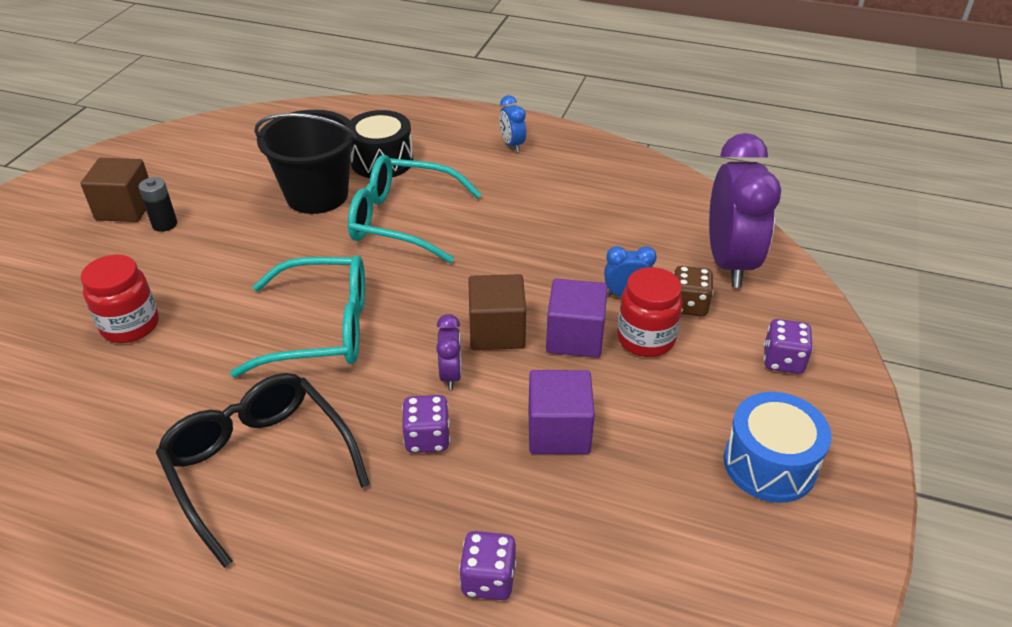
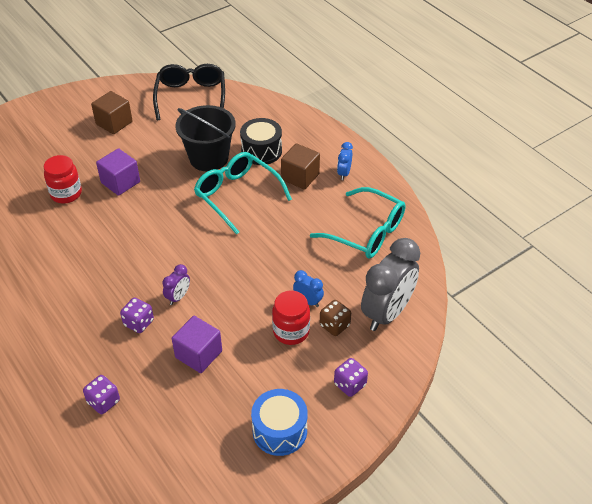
camera: 35 degrees right, 5 degrees up
black battery [138,177,177,232] -> none
black glasses [156,373,370,568] -> black glasses moved to [153,64,225,120]
turquoise glasses [230,255,365,377] -> turquoise glasses moved to [310,187,405,258]
brown cube [468,274,526,350] -> brown cube moved to [281,143,320,190]
purple cube [546,279,608,358] -> purple cube moved to [96,148,140,196]
purple clock [709,133,781,288] -> grey clock [361,238,420,331]

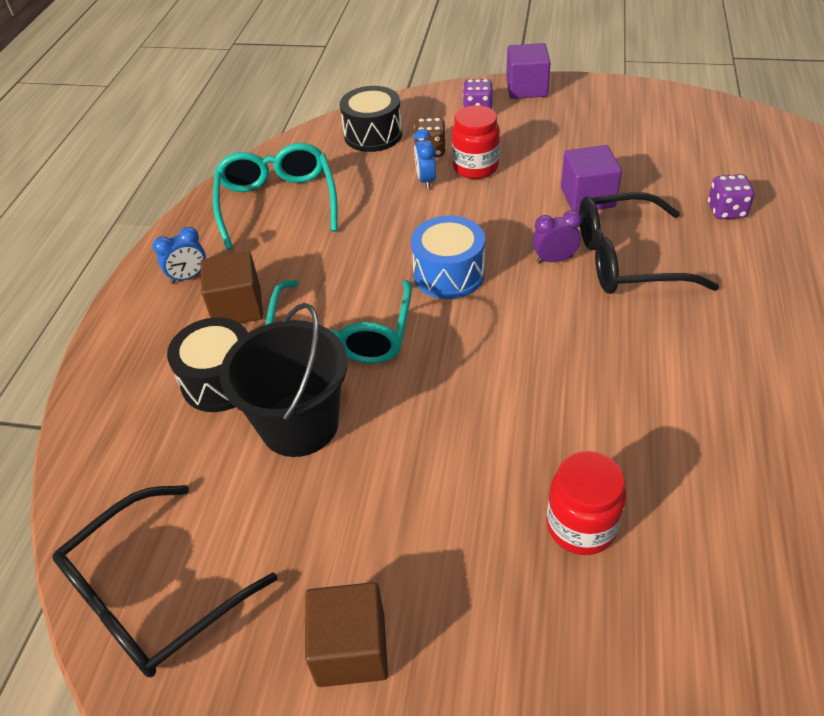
camera: 130 degrees left, 0 degrees up
purple cube [96,148,140,196] -> purple cube moved to [506,43,551,99]
purple dice [120,298,154,333] -> black glasses [579,192,719,294]
blue drum [251,389,308,456] -> blue drum moved to [411,216,485,299]
grey clock [361,238,420,331] -> black drum [340,86,402,152]

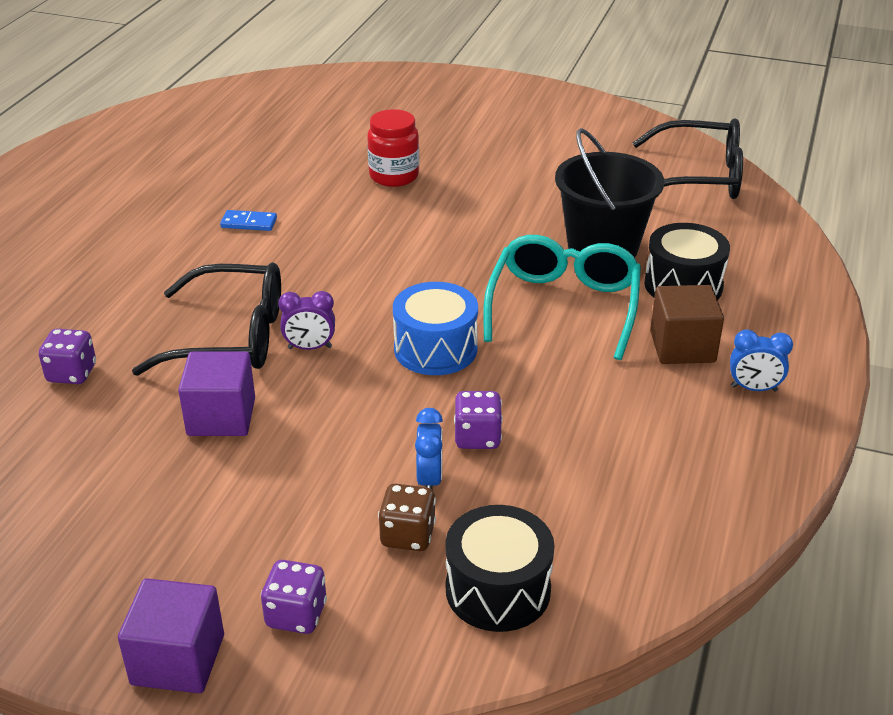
camera: 175 degrees left, 10 degrees down
black glasses [52,485,277,677] -> black glasses turned 45 degrees clockwise [633,118,743,199]
blue clock [152,227,206,284] -> blue clock turned 150 degrees counterclockwise [730,329,793,392]
turquoise glasses [213,143,338,250] -> none
brown cube [305,582,388,687] -> none
red jar [452,105,500,179] -> none
none -> blue domino [220,210,277,231]
none -> purple dice [454,391,503,449]

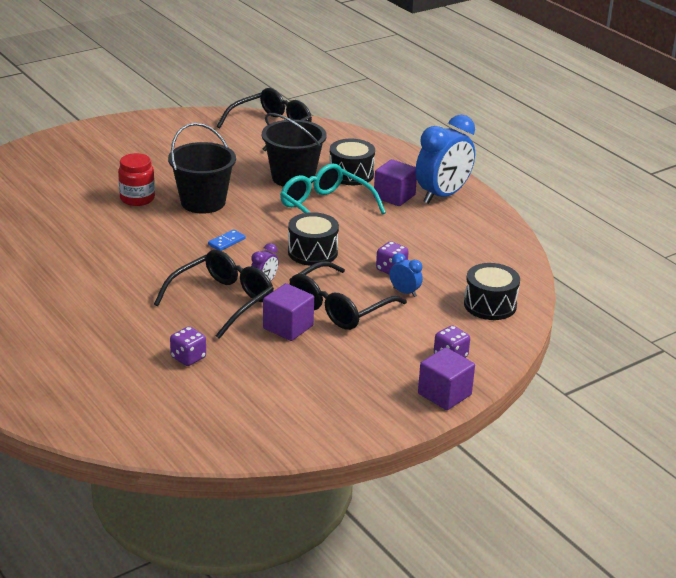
camera: 55 degrees left, 5 degrees down
blue domino [220,210,277,231] -> blue domino moved to [208,229,246,251]
brown dice [378,484,436,551] -> none
blue drum [393,282,478,375] -> black drum [288,212,339,266]
brown cube [650,285,724,364] -> purple cube [374,159,417,206]
blue clock [730,329,793,392] -> blue clock [416,115,475,204], size x2.23
none -> black bucket [168,123,236,214]
none -> black glasses [289,261,407,330]

